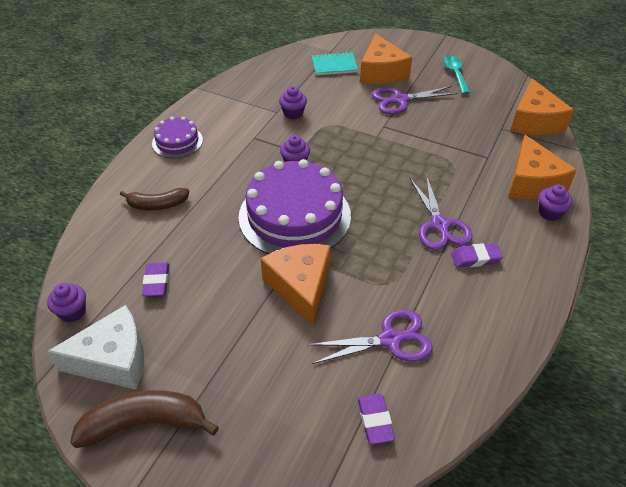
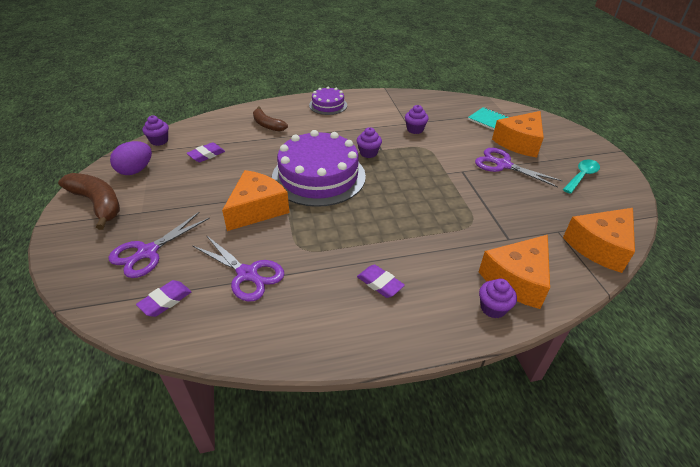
camera: 50 degrees right, 5 degrees down
white cheese [47,305,144,390] -> purple egg [110,141,152,175]
purple scissors [410,175,472,250] -> purple scissors moved to [109,212,210,278]

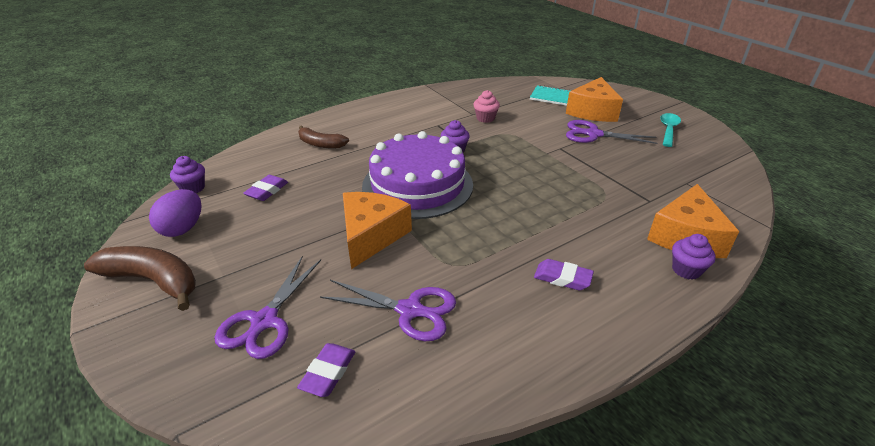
camera: 20 degrees left, 5 degrees down
purple cake [309,87,347,115] -> none
purple cupcake [405,105,429,134] -> pink cupcake [473,90,500,123]
orange cheese [563,208,635,273] -> none

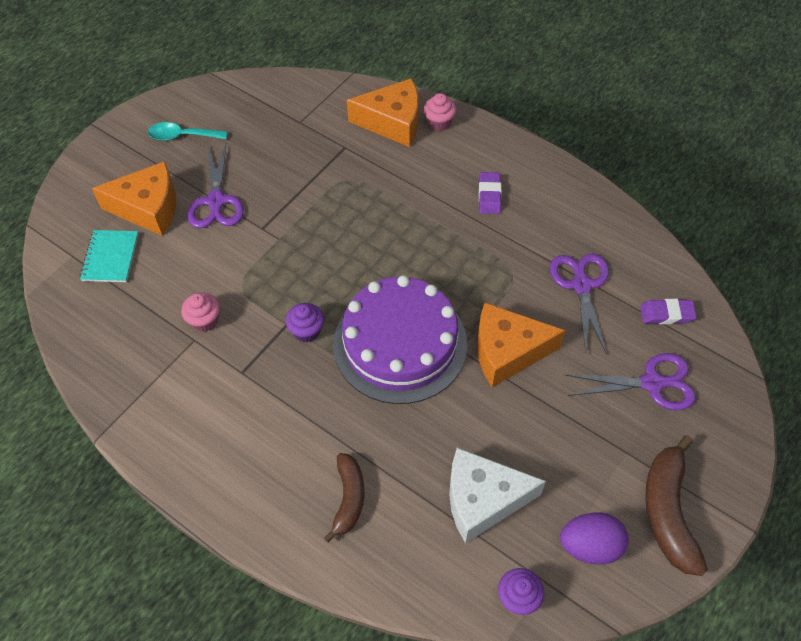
camera: 110 degrees left, 20 degrees up
purple eraser [243,175,288,201] -> white cheese [449,447,546,544]
purple cupcake [672,234,716,280] -> pink cupcake [423,93,456,131]

